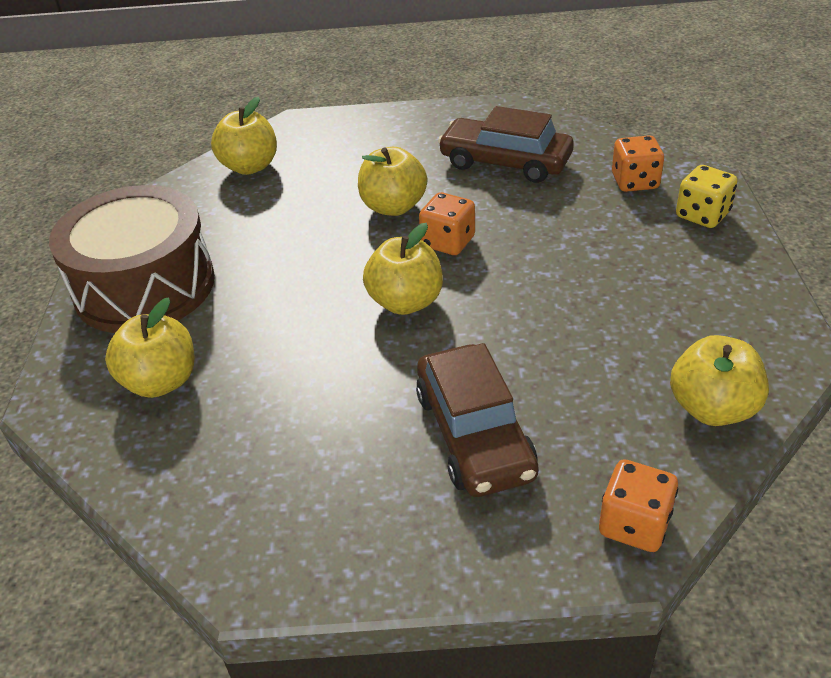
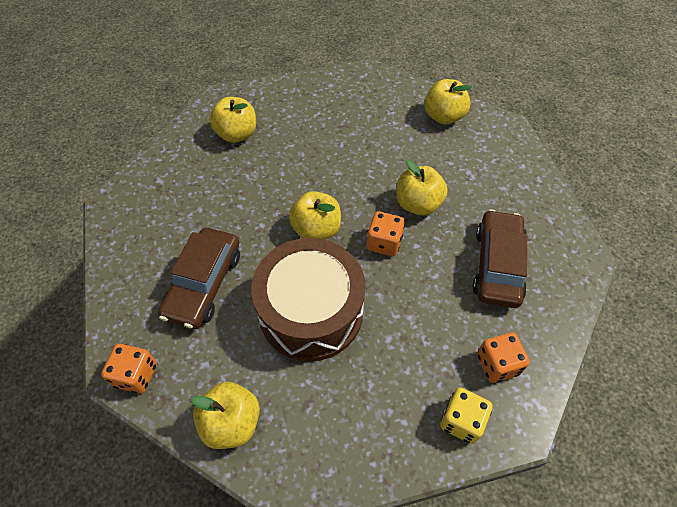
camera: 75 degrees right, 15 degrees up
brown drum [49,185,215,333] -> brown drum moved to [251,238,365,362]
brown car [416,343,539,497] -> brown car turned 45 degrees counterclockwise [158,228,240,329]

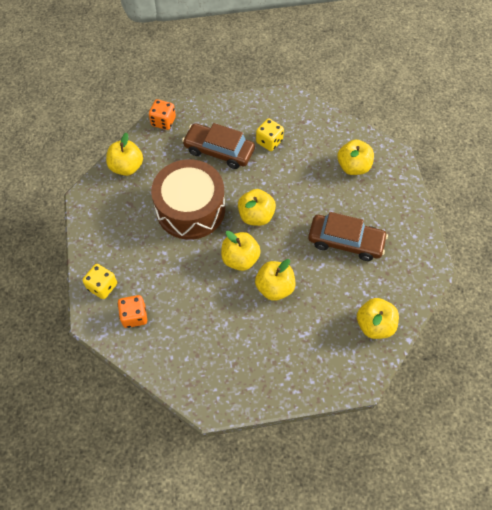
camera: 95 degrees right, 5 degrees up
orange dice [367,211,405,256] -> yellow apple [221,231,261,271]
brown car [473,209,527,308] -> brown car moved to [308,212,388,261]
none -> yellow dice [256,119,284,151]

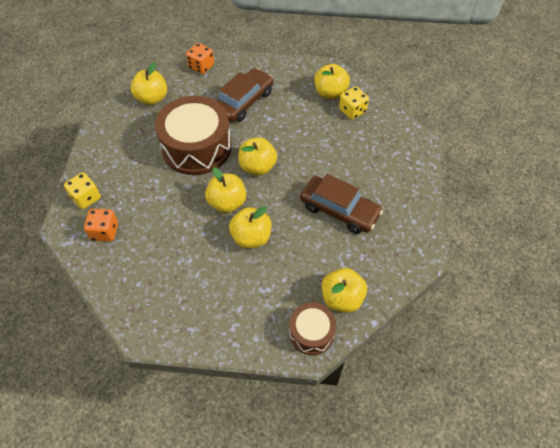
camera: 15 degrees right, 5 degrees down
brown car [182,123,255,169] -> brown car turned 90 degrees clockwise [216,68,274,122]
yellow dice [256,119,284,151] -> yellow dice moved to [339,86,369,120]
yellow apple [337,140,374,175] -> yellow apple moved to [314,64,350,99]
none -> brown drum [289,302,336,355]

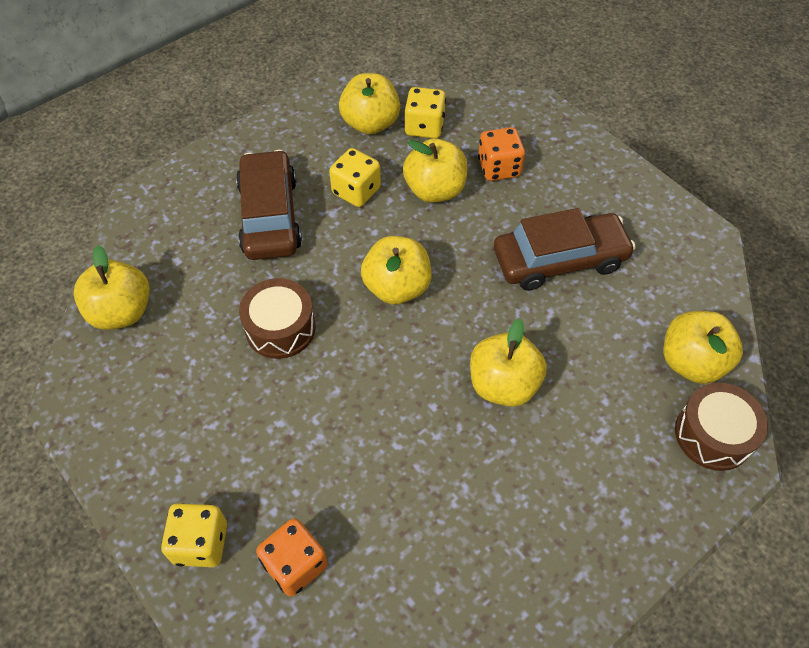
camera: 45 degrees left, 0 degrees up
brown drum [155,96,232,175] -> brown drum [239,278,316,359], size x0.53
orange dice [186,43,214,74] -> orange dice moved to [478,127,525,181]
yellow apple [205,167,246,213] -> yellow apple moved to [403,139,468,203]
none -> yellow dice [329,148,381,207]

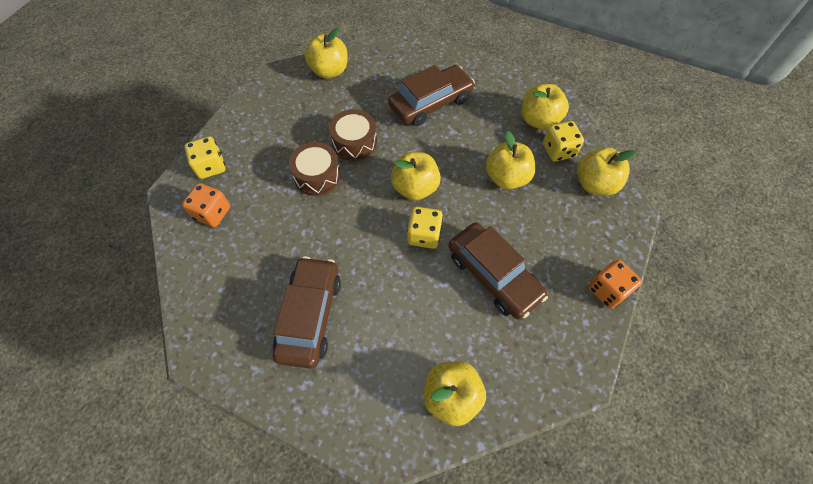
camera: 65 degrees right, 5 degrees up
yellow dice [329,148,381,207] -> yellow dice moved to [407,207,443,249]
yellow apple [470,319,547,407] -> yellow apple moved to [577,147,636,196]
orange dice [478,127,525,181] -> orange dice moved to [588,259,642,308]
brown drum [675,383,768,471] -> brown drum moved to [289,142,341,196]
none -> brown car [273,256,341,369]

